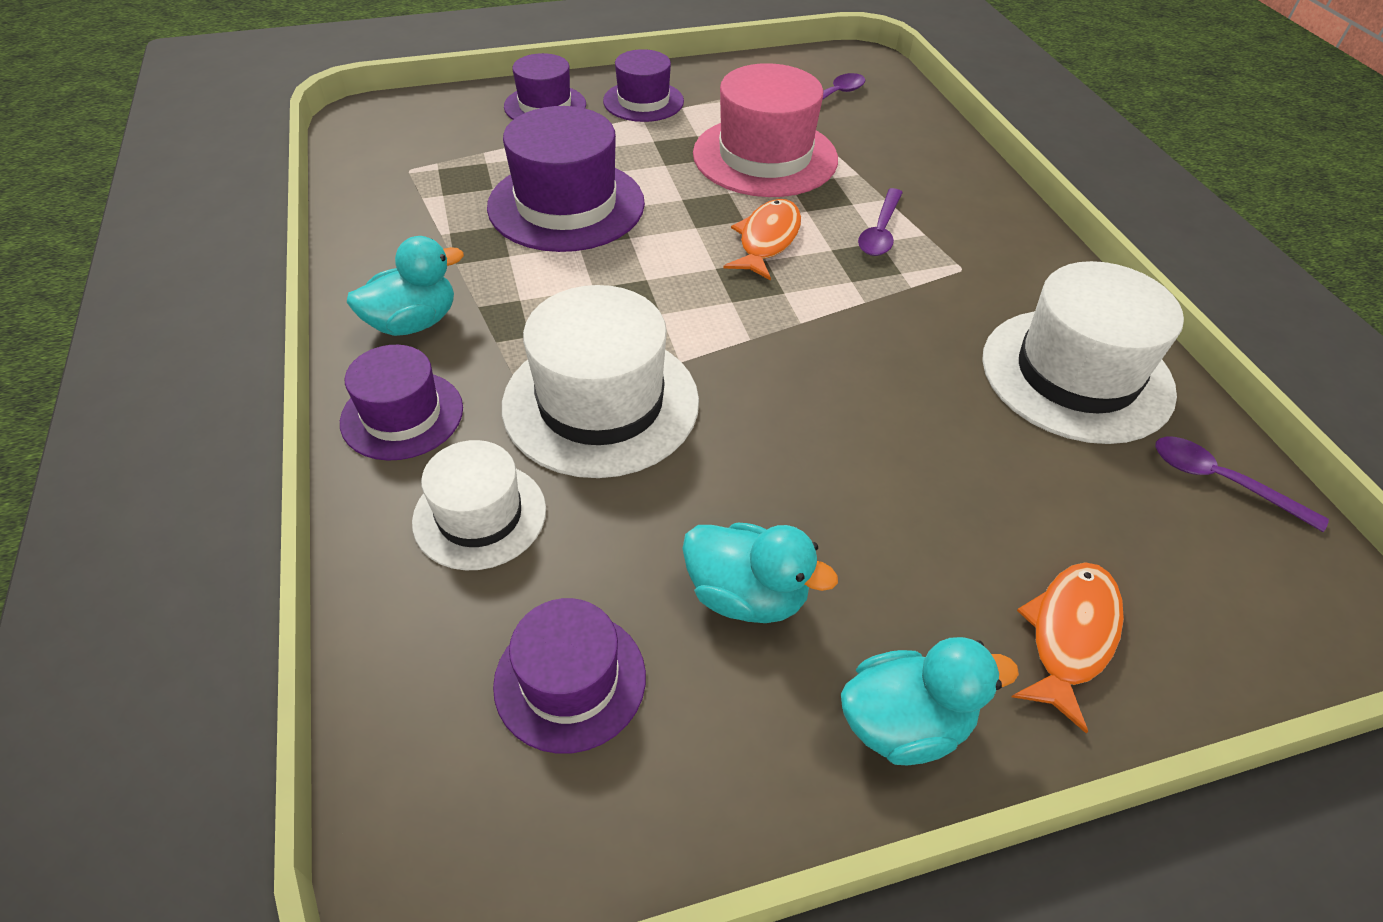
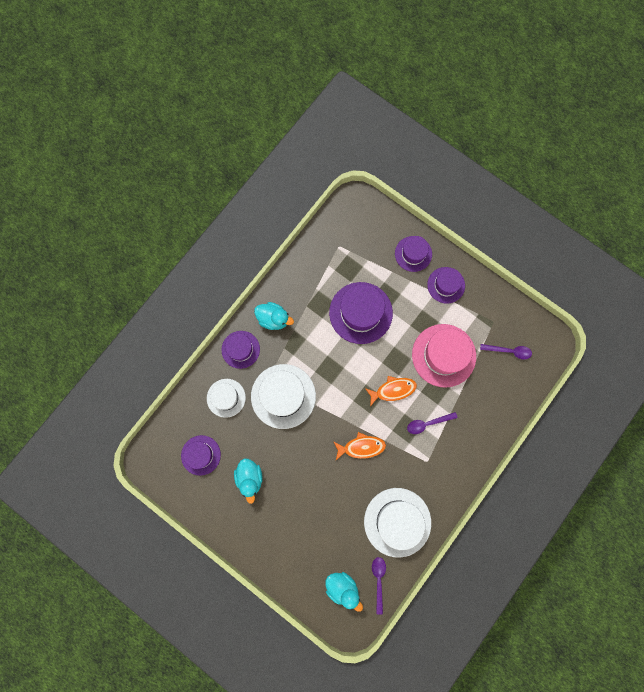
camera: 55 degrees right, 30 degrees up
turquoise duck [841,637,1019,765] -> turquoise duck moved to [325,572,363,612]
orange fish [1012,562,1124,734] -> orange fish moved to [333,432,386,460]

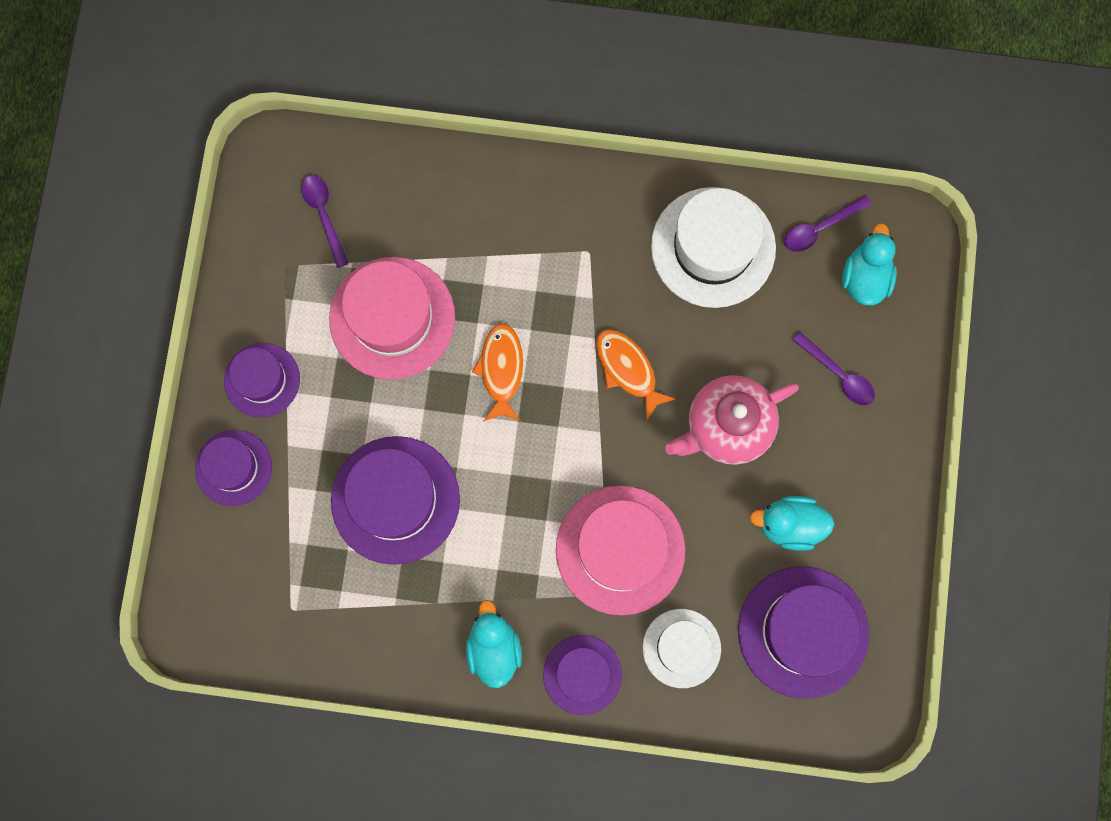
camera: 120 degrees left, 0 degrees up
purple hat [181,435,221,476] -> purple hat [738,566,869,699], size x1.67
turquoise duck [234,458,263,504] -> turquoise duck turned 135 degrees counterclockwise [750,496,835,551]
white hat [251,364,316,429] -> pink hat [556,485,685,615]
orange fish [365,376,417,406] -> orange fish turned 45 degrees clockwise [472,323,523,422]
purple spoon [407,412,458,434] -> purple spoon moved to [792,331,875,406]
none -> pink teapot [665,375,799,465]

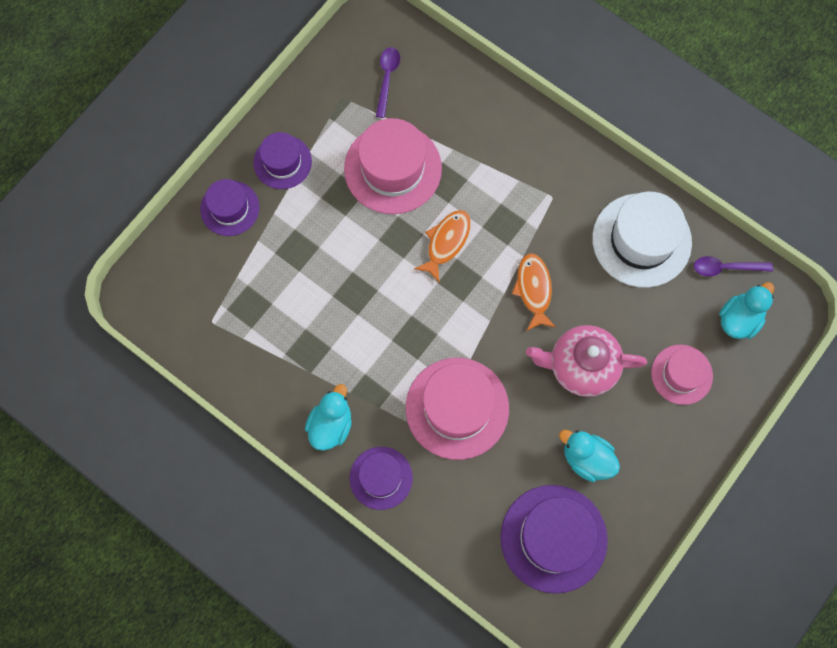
camera: 30 degrees right, 5 degrees down
purple hat [331,436,460,565] -> none
white hat [643,609,721,688] -> none
purple spoon [792,331,875,406] -> pink hat [651,345,713,405]

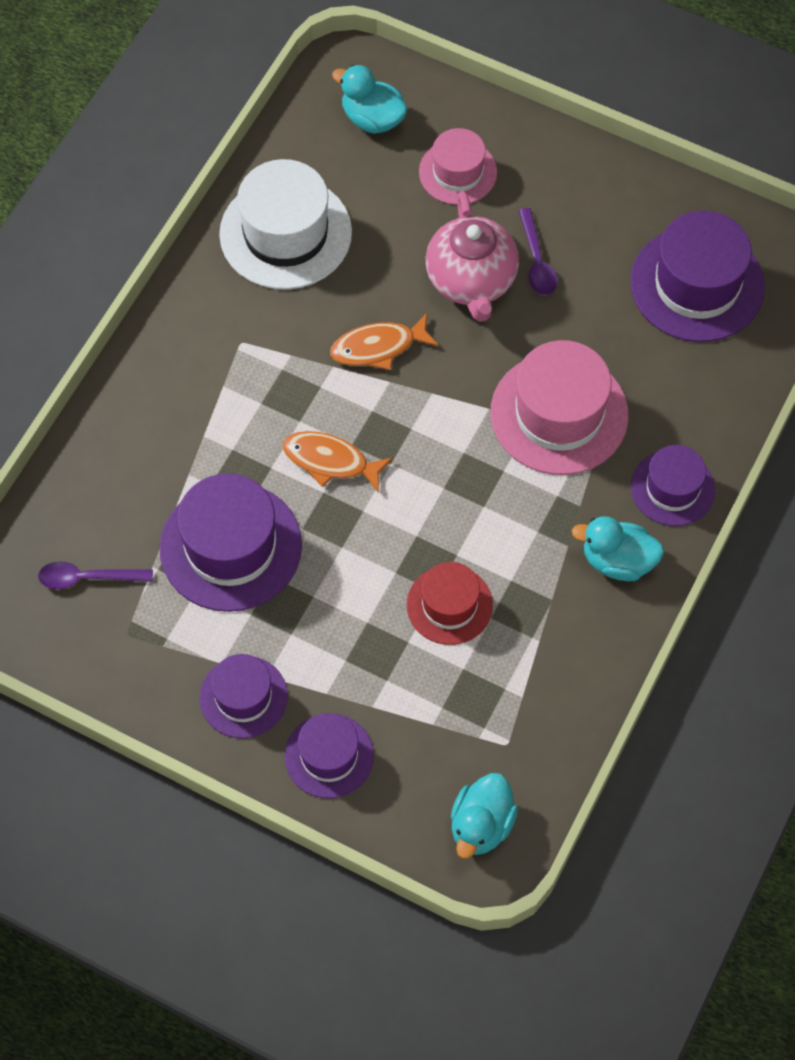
camera: 100 degrees left, 10 degrees down
pink hat [344,118,442,214] -> purple hat [159,473,302,612]
turquoise duck [559,430,620,482] -> turquoise duck moved to [451,773,518,859]
purple spoon [694,256,773,276] -> purple spoon moved to [519,208,557,295]
none -> red hat [407,562,493,645]

